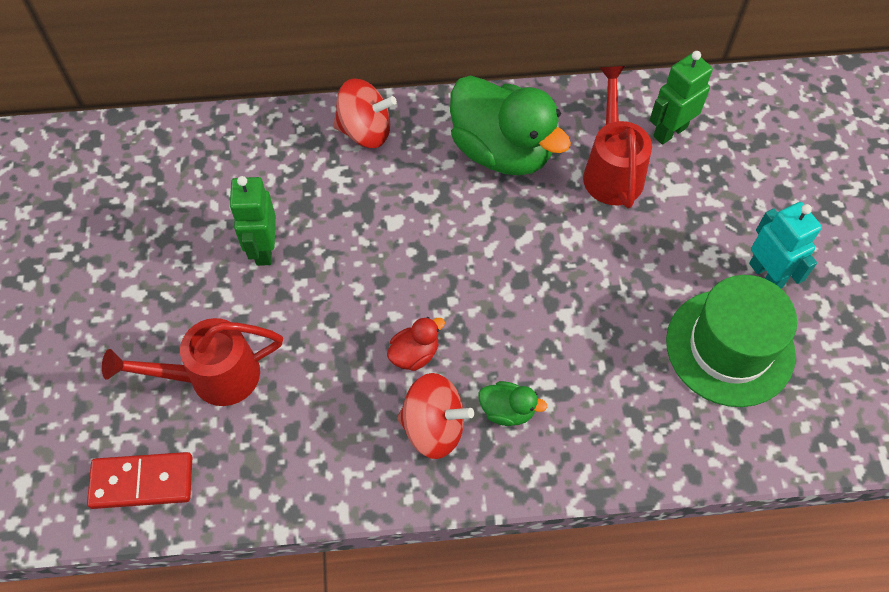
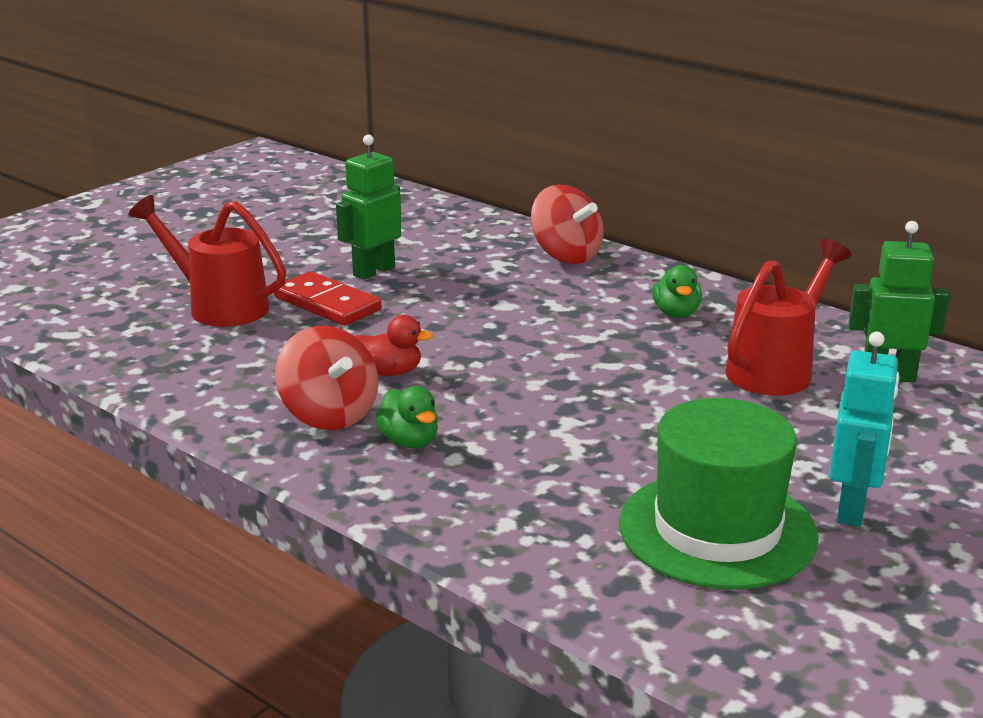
camera: 45 degrees right, 35 degrees down
red domino [87,452,192,509] -> red domino moved to [274,271,382,326]
green duck [450,75,571,176] -> green duck [652,265,702,318], size x0.43

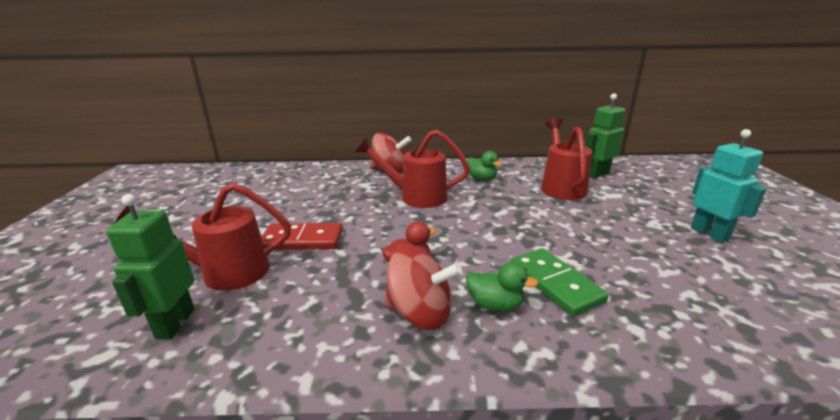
camera: 40 degrees left, 0 degrees up
green robot [336,135,401,280] -> green robot moved to [106,194,195,339]
green hat [619,398,818,590] -> none
none -> red watering can [355,130,470,208]
none -> green domino [511,248,609,316]

